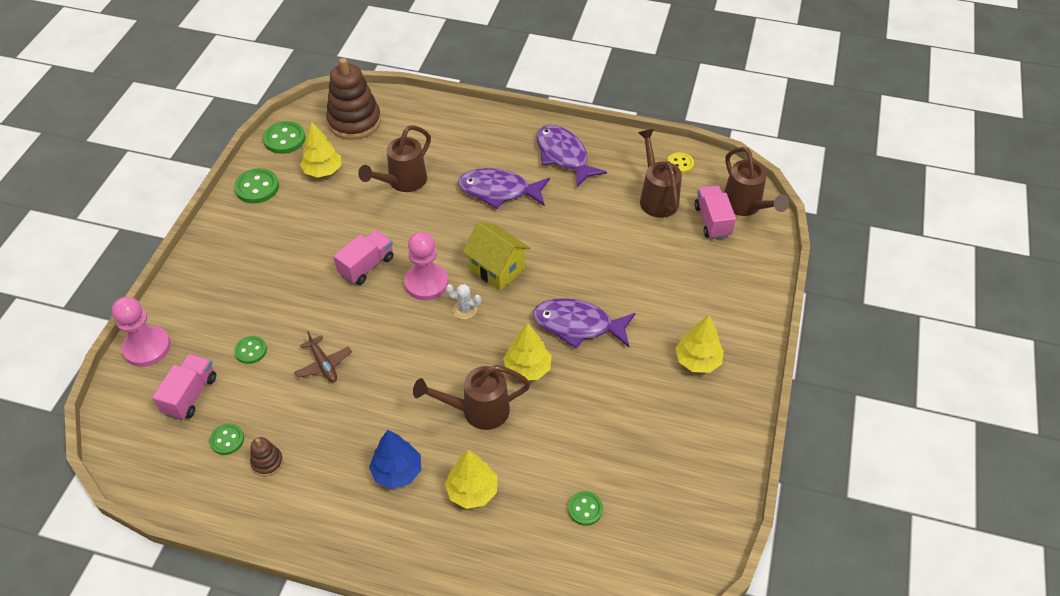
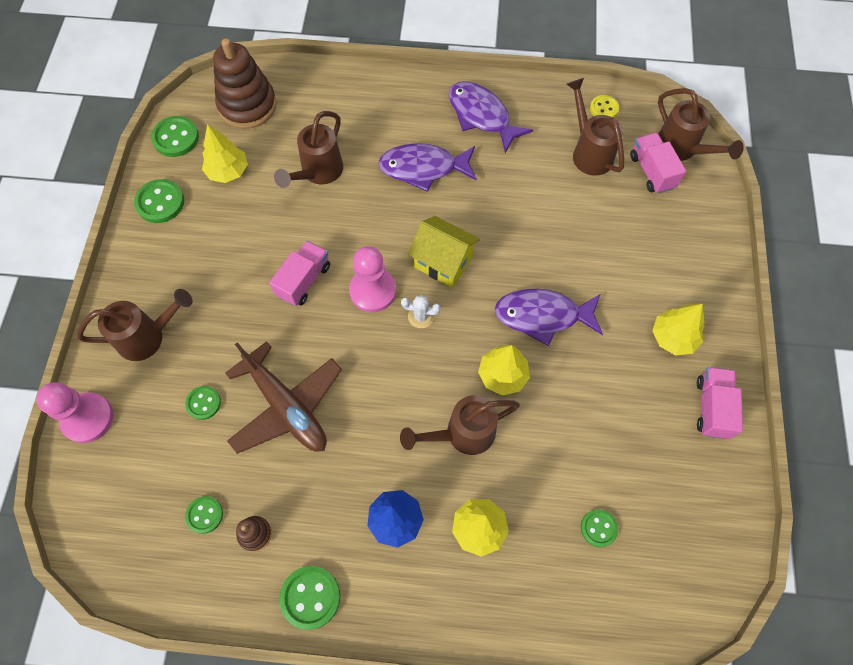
camera: 10 degrees left, 15 degrees up
pink truck [152,354,216,420] -> pink truck moved to [697,367,743,439]
brown plane [294,331,352,382] -> brown plane [225,341,342,454], size x2.03
none -> brown watering can [77,289,193,361]
none -> green button [279,566,340,630]

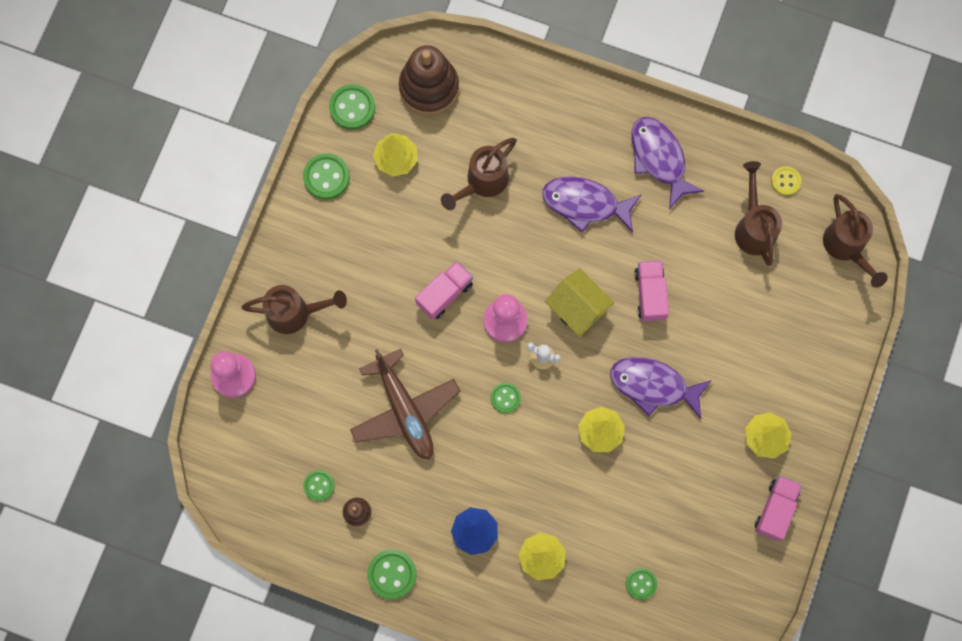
camera: 15 degrees right, 10 degrees up
green button [185,386,221,420] -> green button moved to [491,383,521,413]
brown watering can [400,395,520,455] -> none
pink truck [630,133,686,194] -> pink truck moved to [634,260,669,321]

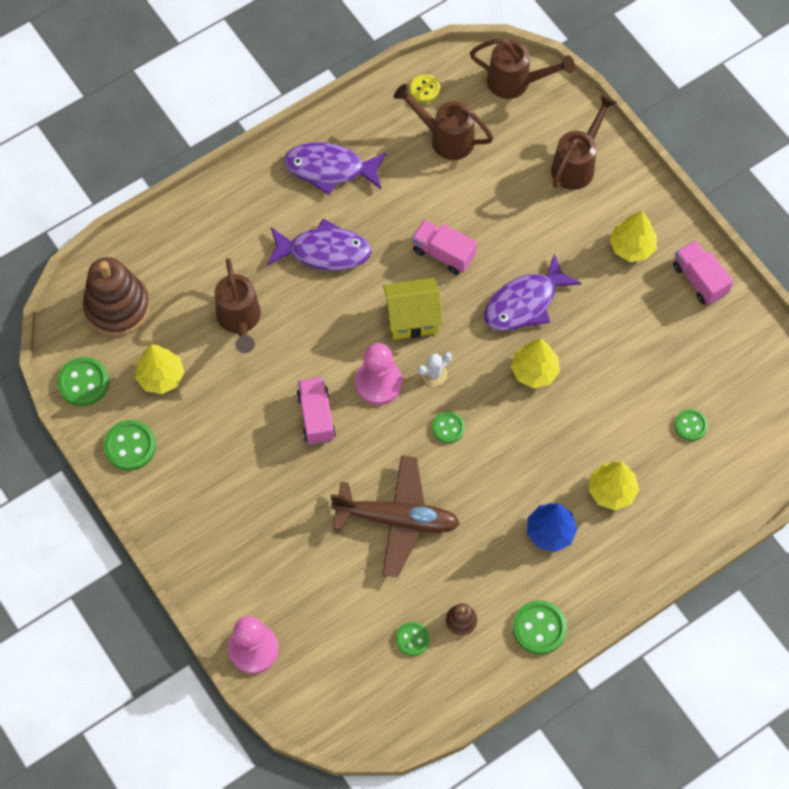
camera: 55 degrees left, 10 degrees down
brown watering can [241,285,347,334] -> brown watering can moved to [551,94,617,190]
purple fish [542,176,642,232] -> purple fish turned 135 degrees counterclockwise [267,218,372,271]

